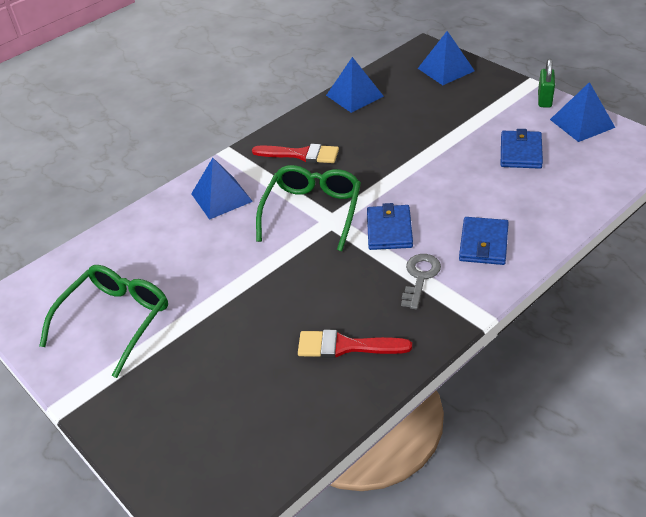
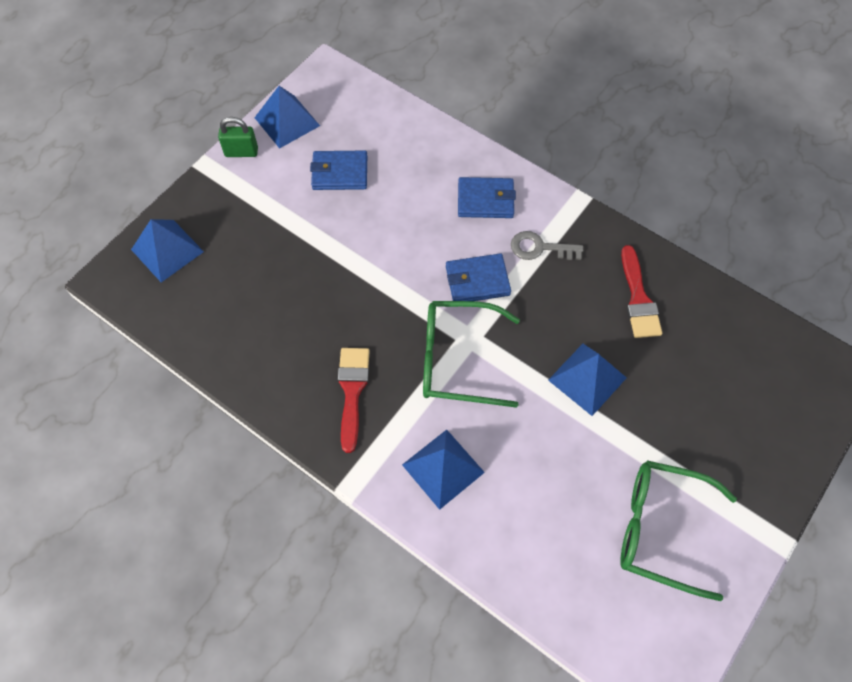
camera: 105 degrees left, 20 degrees up
blue pyramid [326,57,384,113] -> blue pyramid moved to [548,344,627,416]

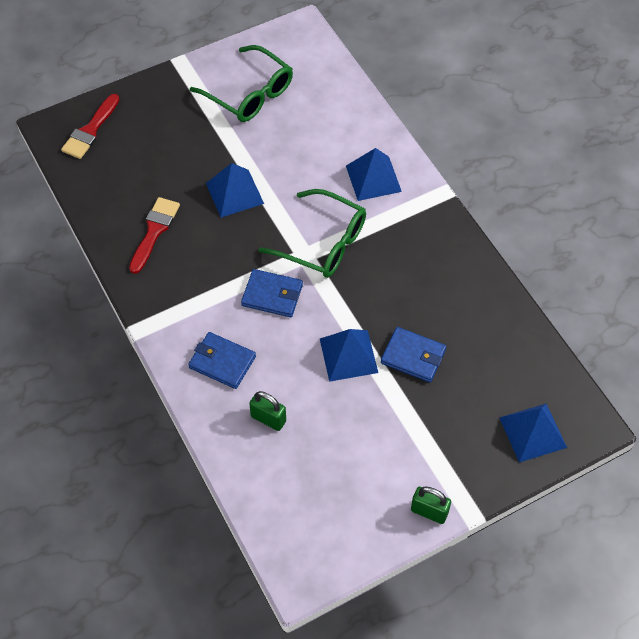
camera: 155 degrees left, 5 degrees down
blue pyramid [254,86,320,149] -> blue pyramid moved to [320,329,378,382]
blue wallet [310,151,367,190] -> blue wallet moved to [381,327,446,382]
red brush [338,348,370,453] -> red brush moved to [61,94,119,159]
grey key [511,231,583,260] -> none
none -> green padlock [249,391,286,431]

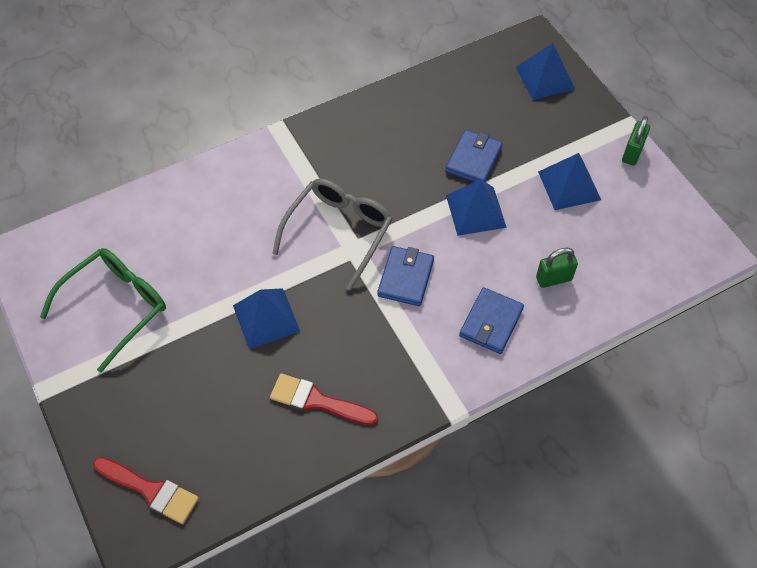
camera: 90 degrees left, 0 degrees up
green padlock [249,391,286,431] -> green padlock turned 45 degrees clockwise [536,248,578,288]
green glasses [259,189,366,278] -> grey glasses [272,178,393,291]
blue pyramid [346,148,402,201] -> blue pyramid moved to [538,153,601,210]

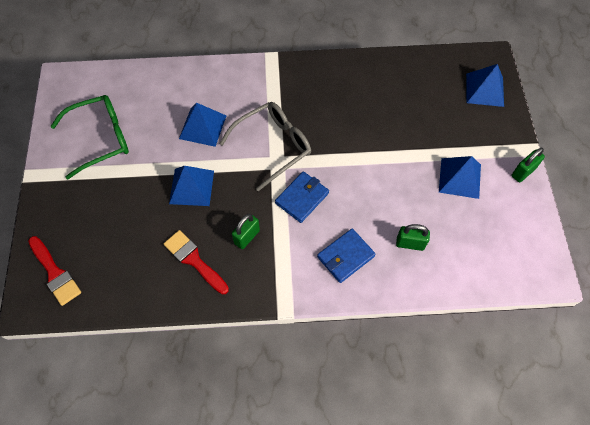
camera: 25 degrees right, 5 degrees up
blue wallet [446,130,503,182] -> none
blue pyramid [446,179,507,236] -> blue pyramid moved to [179,103,226,147]
none -> green padlock [232,214,260,249]

